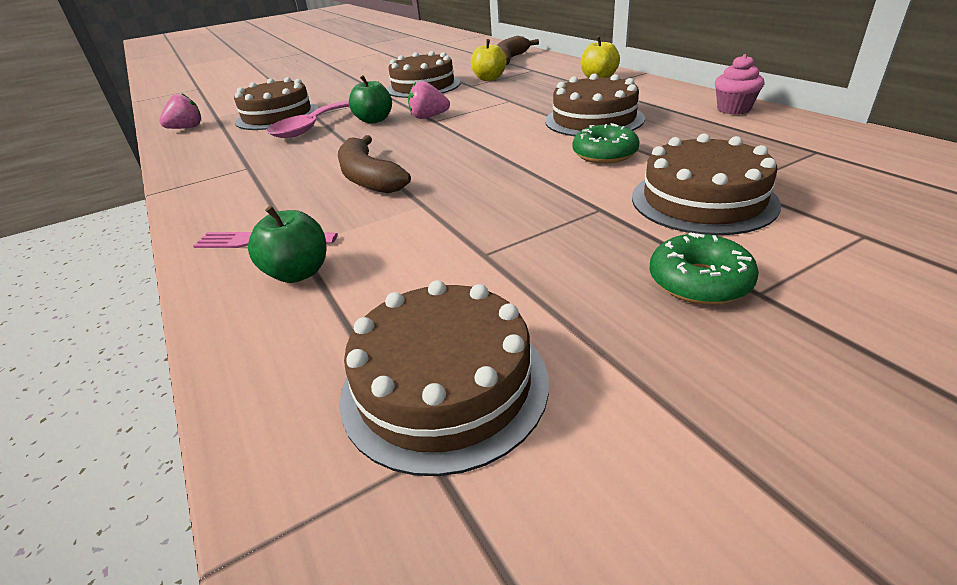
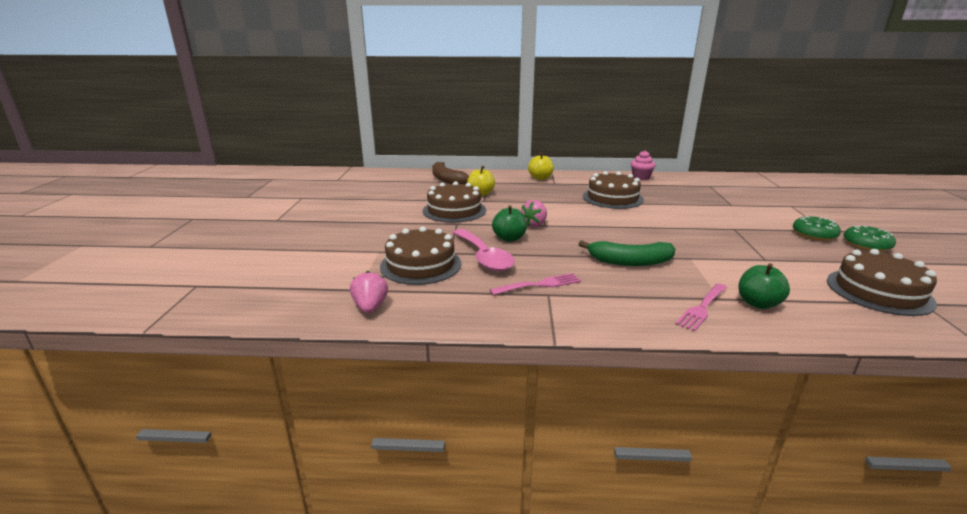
camera: 60 degrees left, 10 degrees down
brown banana [338,135,411,193] -> green banana [579,240,676,266]
green donut [573,123,640,164] -> green donut moved to [843,225,896,252]
brown cake [632,133,781,235] -> none
none -> pink fork [490,273,581,295]

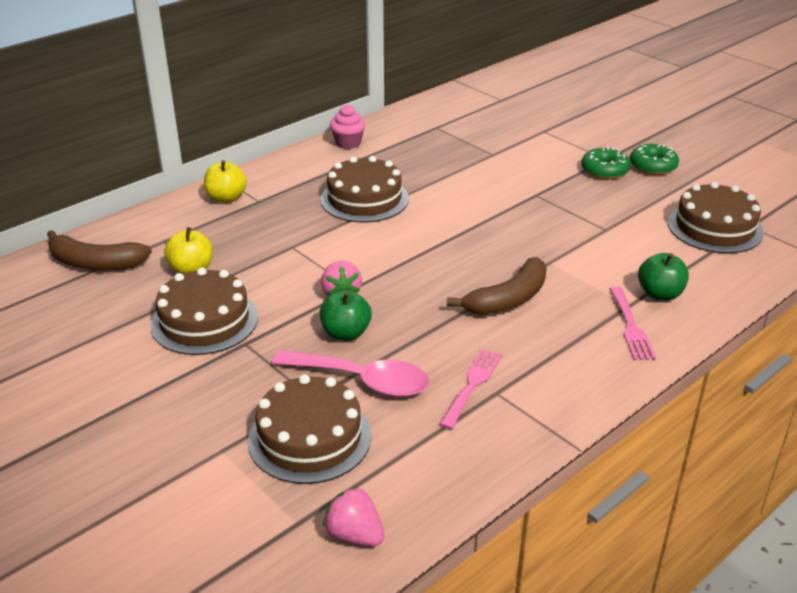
camera: 45 degrees left, 10 degrees up
green banana [579,240,676,266] -> brown banana [447,257,547,315]

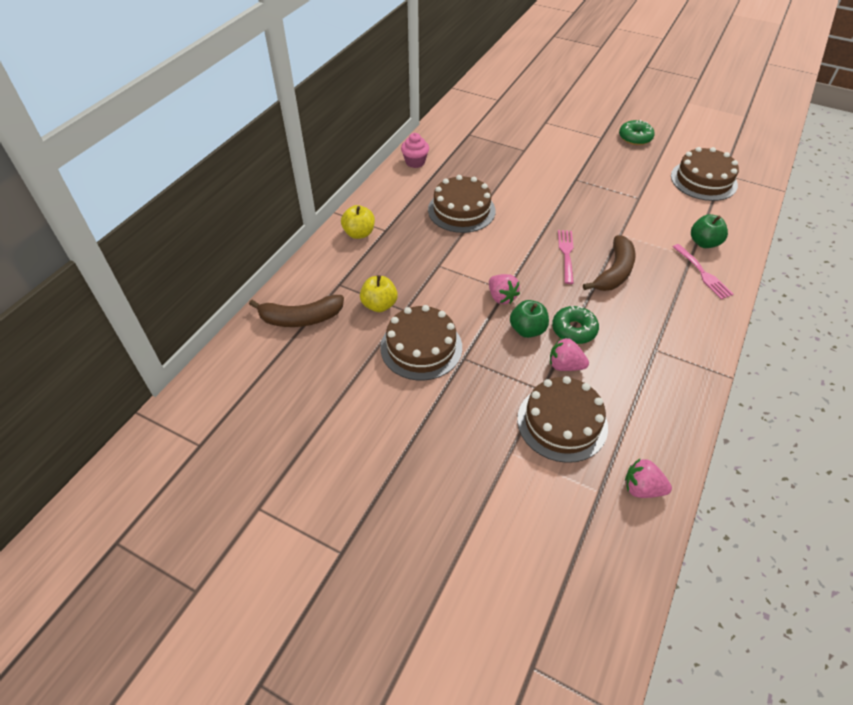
camera: 20 degrees left, 15 degrees up
pink spoon [272,350,429,397] -> pink strawberry [550,338,589,371]
pink fork [439,349,502,430] -> pink fork moved to [558,230,574,284]
green donut [581,147,630,179] -> green donut moved to [552,306,599,344]

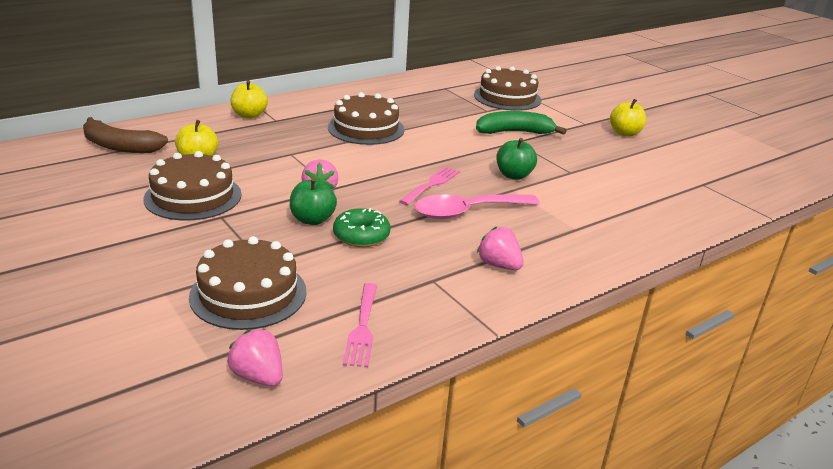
camera: 25 degrees right, 20 degrees down
pink cupcake [401,133,429,168] -> none
pink strawberry [550,338,589,371] -> pink strawberry moved to [477,227,524,270]
brown banana [583,235,636,291] -> pink spoon [414,194,540,219]
green donut [619,120,655,145] -> yellow apple [610,99,646,137]
brown cake [671,147,739,201] -> brown cake moved to [474,66,542,111]
pink fork [673,244,734,299] -> pink fork moved to [343,283,377,367]
green apple [691,214,728,248] -> green apple moved to [496,138,537,180]
none -> green banana [476,111,567,135]

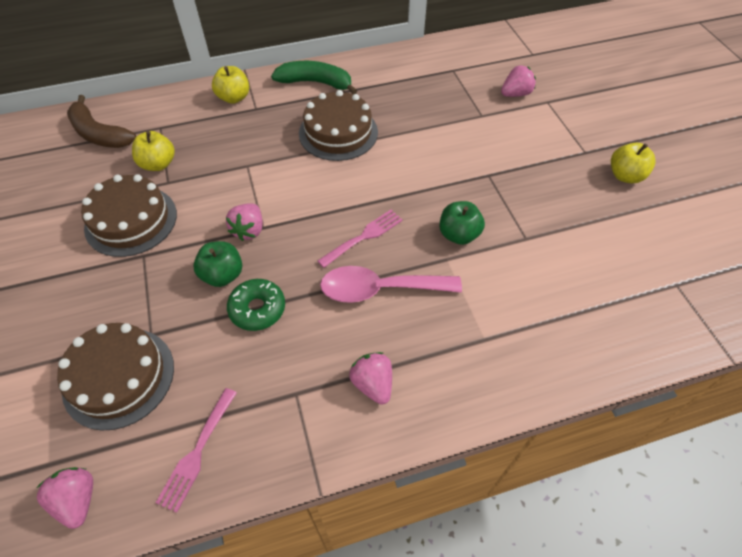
camera: 20 degrees right, 25 degrees up
brown cake [474,66,542,111] -> pink strawberry [501,65,536,97]
green banana [476,111,567,135] -> green banana moved to [271,61,357,94]

